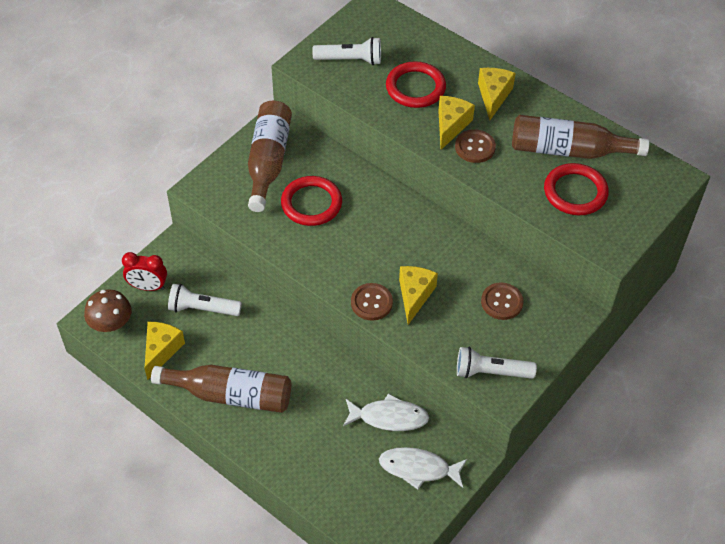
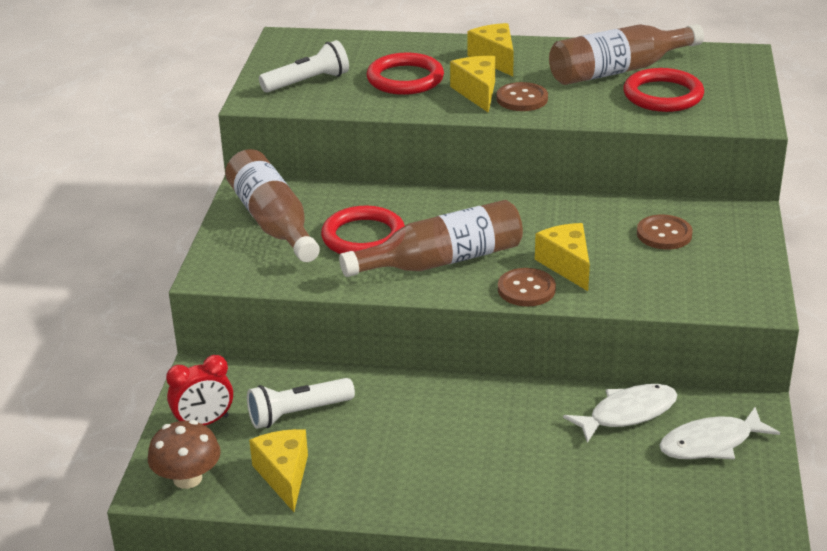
camera: 30 degrees left, 20 degrees down
brown bottle [151,365,291,413] -> brown bottle moved to [339,200,523,277]
white flashlight [457,347,537,379] -> none

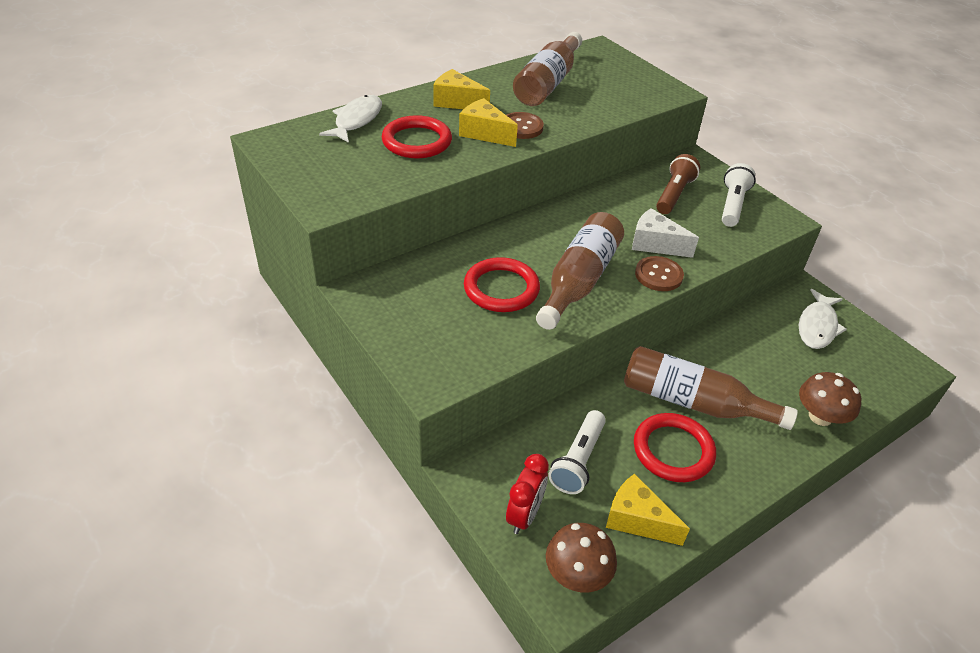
camera: 45 degrees left, 10 degrees up
brown bottle [225,149,320,262] -> brown bottle moved to [624,346,798,430]
white flashlight [259,40,349,93] -> white flashlight moved to [722,163,756,227]
yellow cheese [535,223,590,291] -> white cheese [632,208,699,258]
white fish [563,384,677,443] -> white fish moved to [319,95,382,143]
red ring [623,68,704,112] -> red ring moved to [634,413,716,482]
brown button [637,214,693,250] -> brown flashlight [656,154,700,214]
none -> brown mushroom [799,372,861,426]

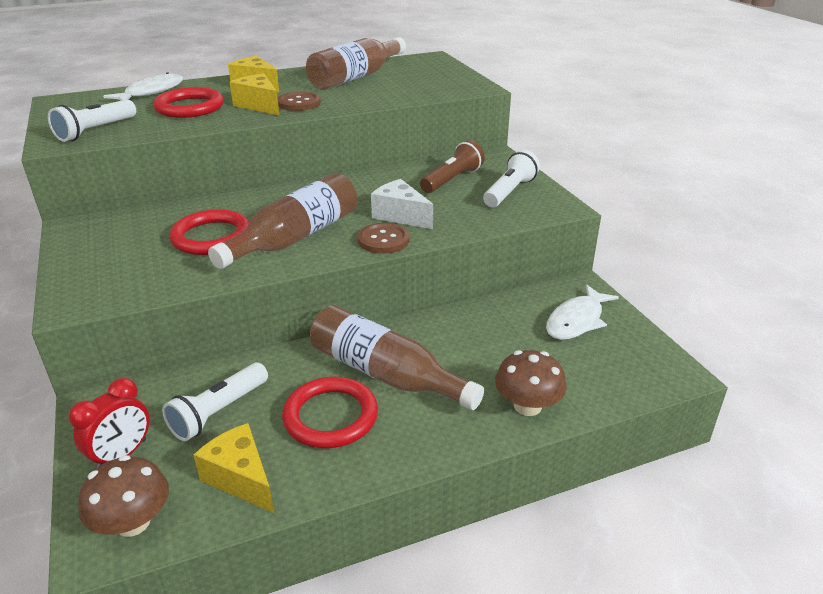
camera: 15 degrees right, 10 degrees down
none -> white flashlight [48,100,136,142]

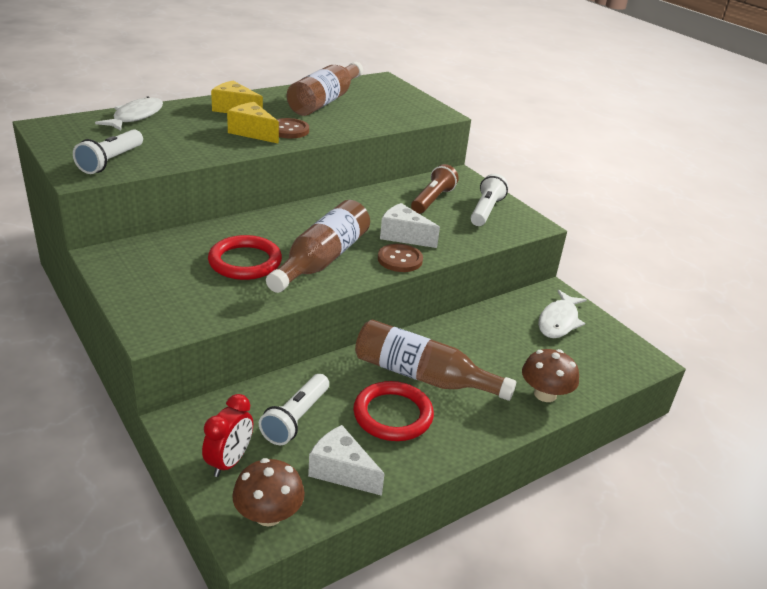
camera: 15 degrees left, 0 degrees up
red ring [153,87,224,118] -> none
yellow cheese [194,423,274,513] -> white cheese [308,425,385,496]

